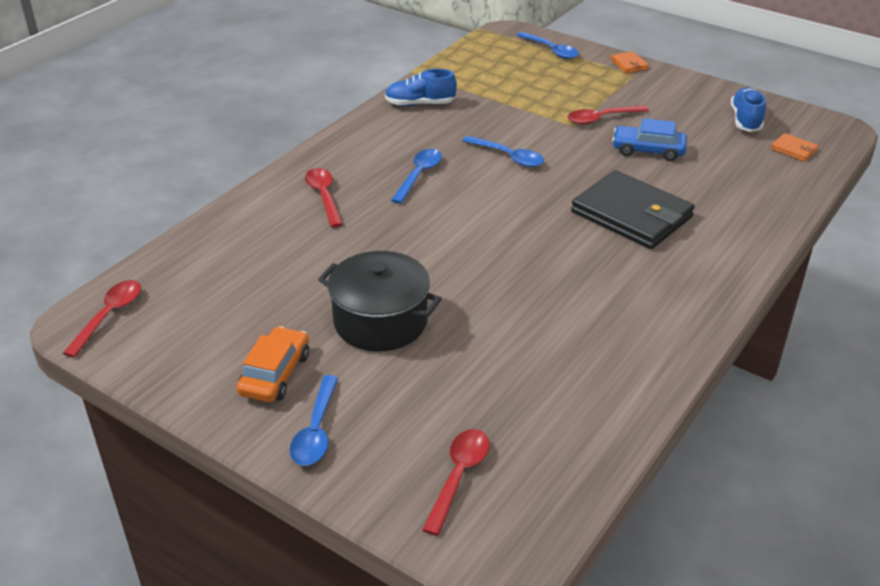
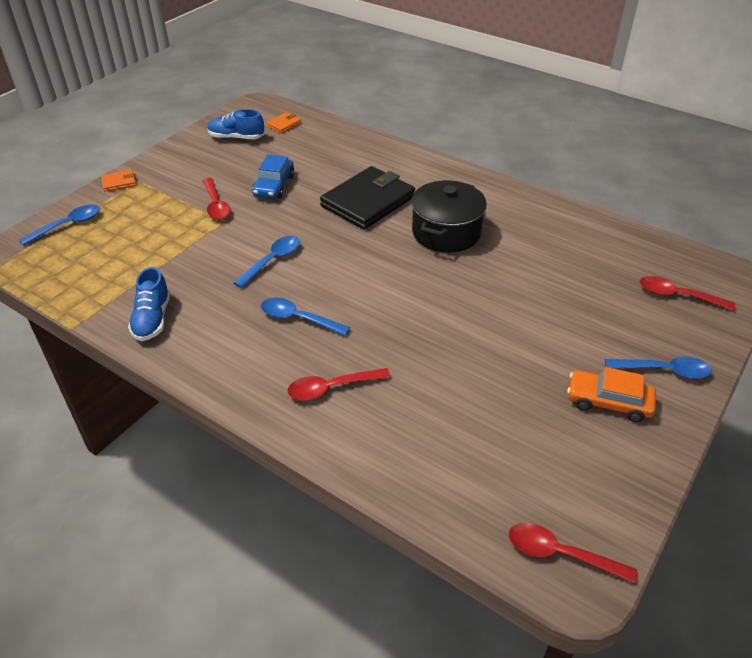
camera: 90 degrees left, 5 degrees up
black pot [318,251,442,351] -> black pot moved to [411,180,487,253]

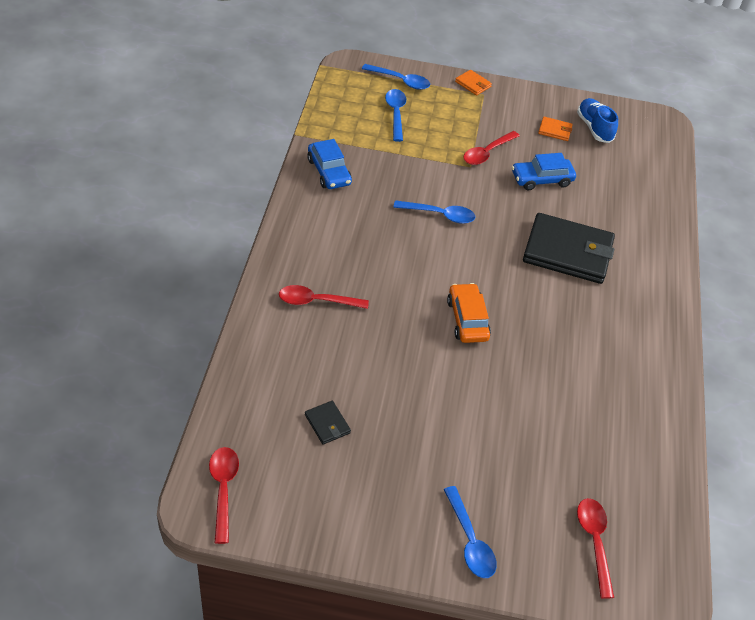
camera: 60 degrees right, 5 degrees up
blue shoe [128,267,170,341] -> blue car [307,139,352,189]
blue spoon [261,298,350,336] -> blue spoon moved to [385,89,406,142]
orange wallet [266,112,301,133] -> orange wallet moved to [538,117,573,141]
red spoon [288,368,391,400] -> red spoon turned 45 degrees counterclockwise [279,285,369,309]
black pot [411,180,487,253] -> none
orange car [567,367,656,422] -> orange car moved to [447,283,491,343]
none -> black wallet [305,401,351,445]

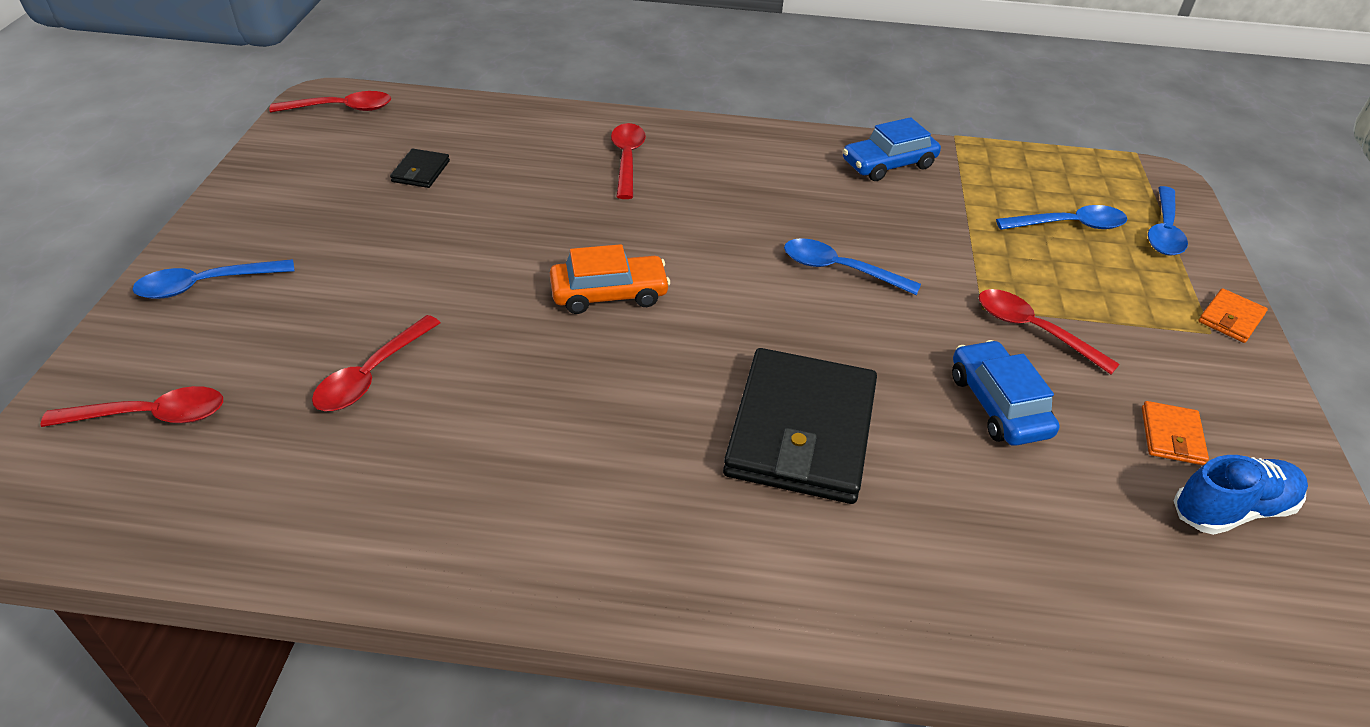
camera: 90 degrees right, 5 degrees down
black wallet [305,401,351,445] -> black wallet turned 45 degrees counterclockwise [390,149,450,188]
blue spoon [393,200,475,224] -> blue spoon turned 105 degrees clockwise [784,238,921,295]
none -> red spoon [312,315,440,411]

